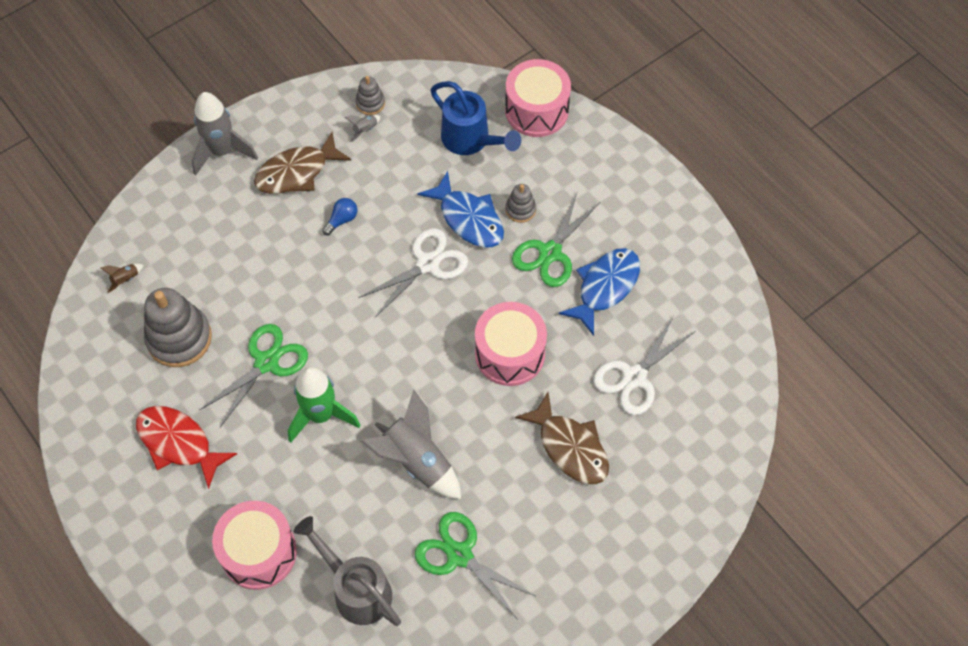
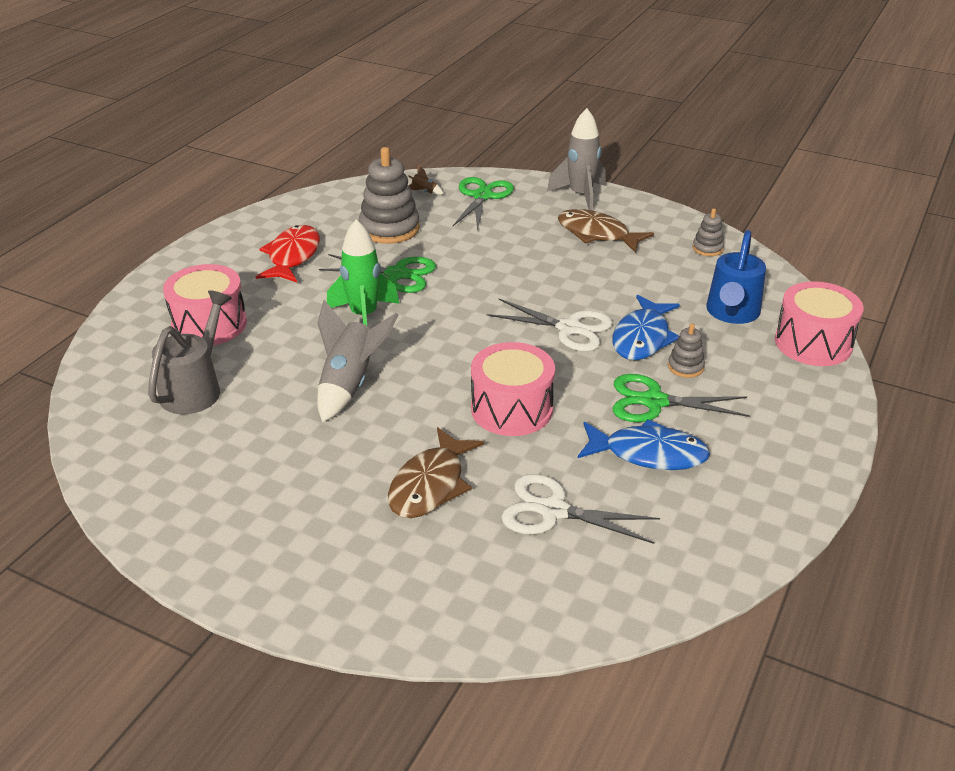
camera: 65 degrees right, 25 degrees down
blue light bulb [322,198,358,235] -> none
grey rocket [345,115,381,142] -> none
green scissors [415,512,537,618] -> green scissors moved to [453,177,514,231]

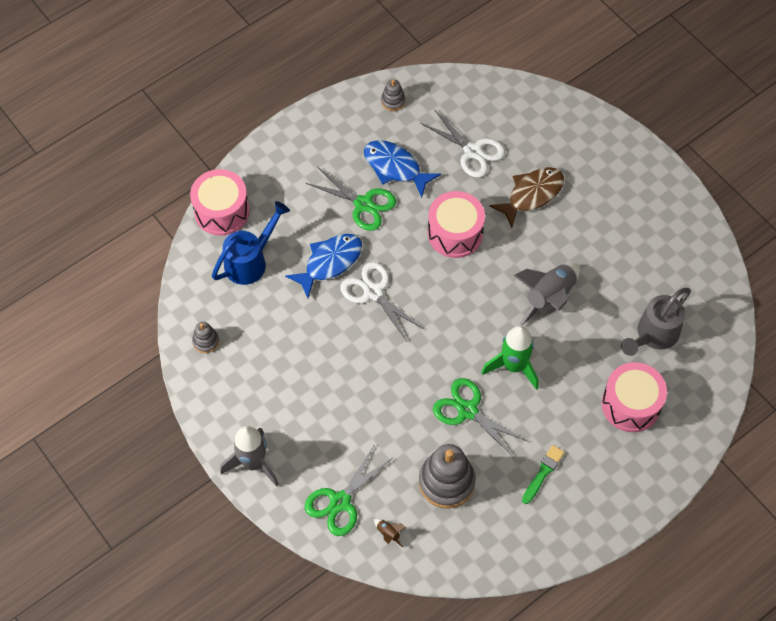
camera: 155 degrees left, 25 degrees up
red fish [255,225,320,282] -> green brush [522,445,564,504]
brown fish [558,209,654,253] -> none
grey stacking toy [668,323,705,378] -> grey stacking toy moved to [381,79,405,111]

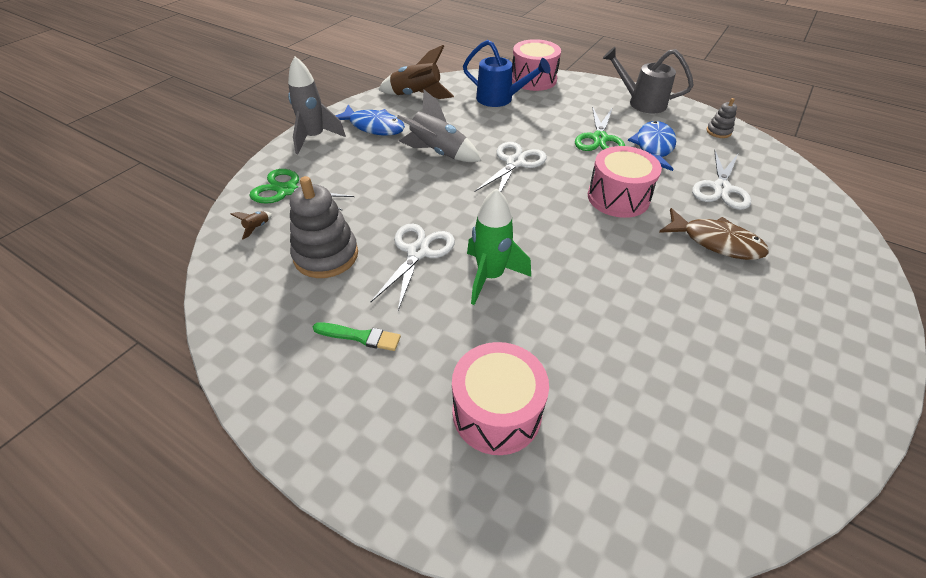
camera: 70 degrees right, 15 degrees down
grey stacking toy [192,322,219,353] -> brown rocket [378,45,454,99]
blue fish [285,234,362,298] -> blue fish moved to [335,105,405,136]
green scissors [433,378,529,458] -> white scissors [371,224,455,310]
grey rocket [513,263,580,326] -> grey rocket moved to [397,90,481,162]
grey watering can [621,288,691,356] -> grey watering can moved to [603,47,694,114]

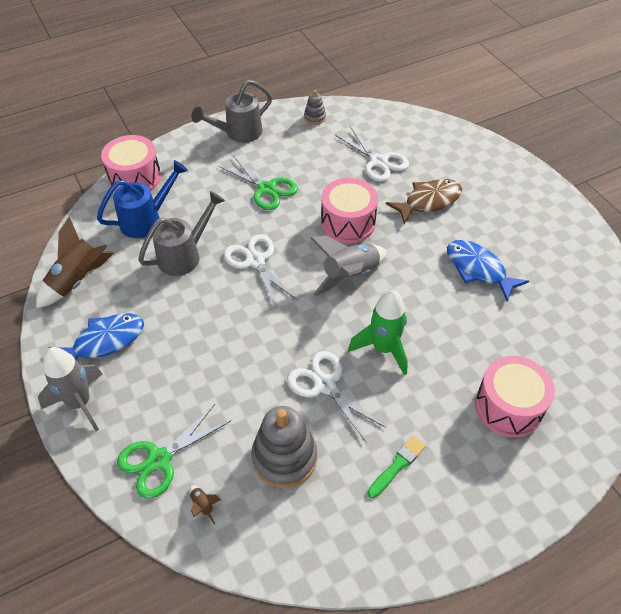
camera: 60 degrees left, 5 degrees up
grey rocket [397,90,481,162] -> grey rocket moved to [310,236,387,296]
blue fish [628,121,676,171] -> blue fish moved to [447,240,529,302]
none -> grey watering can [138,191,225,276]

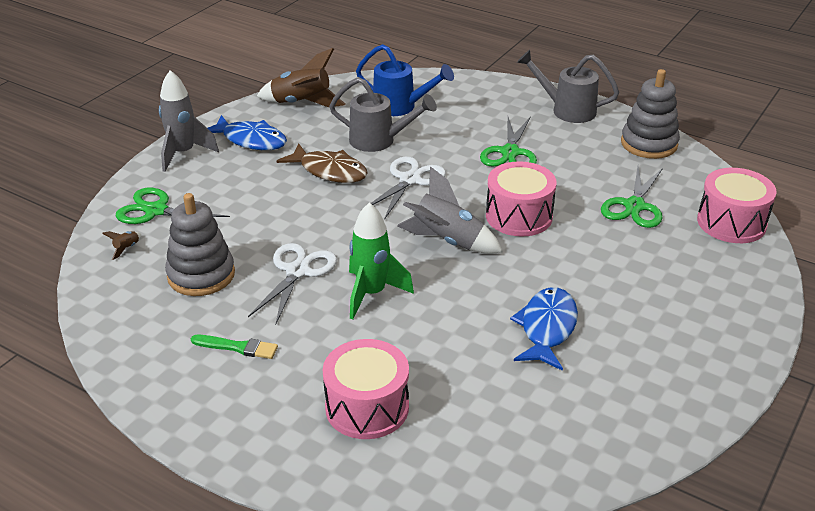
camera: 60 degrees right, 15 degrees down
pink drum [101,135,161,191] -> pink drum moved to [697,168,777,243]
grey stacking toy [304,90,326,125] -> grey stacking toy [621,69,680,159], size x2.02
white scissors [335,127,409,182] -> green scissors [601,166,663,228]
brown fish [386,179,462,225] -> brown fish moved to [277,143,368,183]

